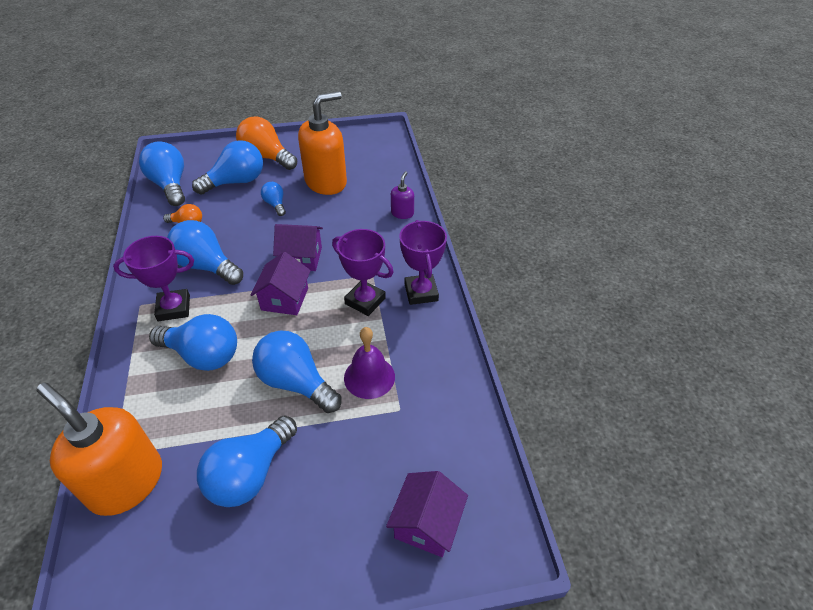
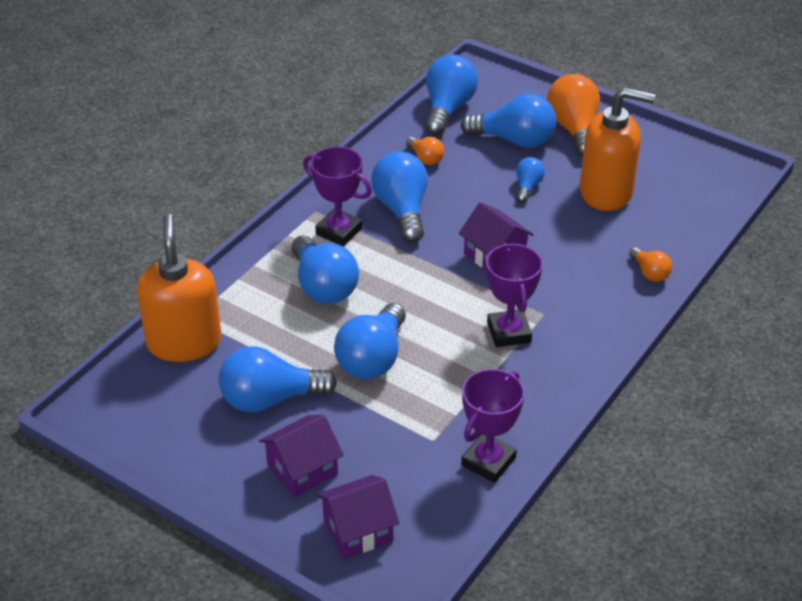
camera: 45 degrees right, 5 degrees down
purple house [251,252,311,315] -> purple house moved to [259,415,344,497]
blue light bulb [252,330,342,413] -> blue light bulb turned 150 degrees counterclockwise [334,303,406,379]
purple bell [344,327,395,399] -> none
purple soap dispenser [391,171,414,219] -> orange light bulb [629,247,672,282]
purple trophy [399,220,447,305] -> purple trophy moved to [461,369,524,483]

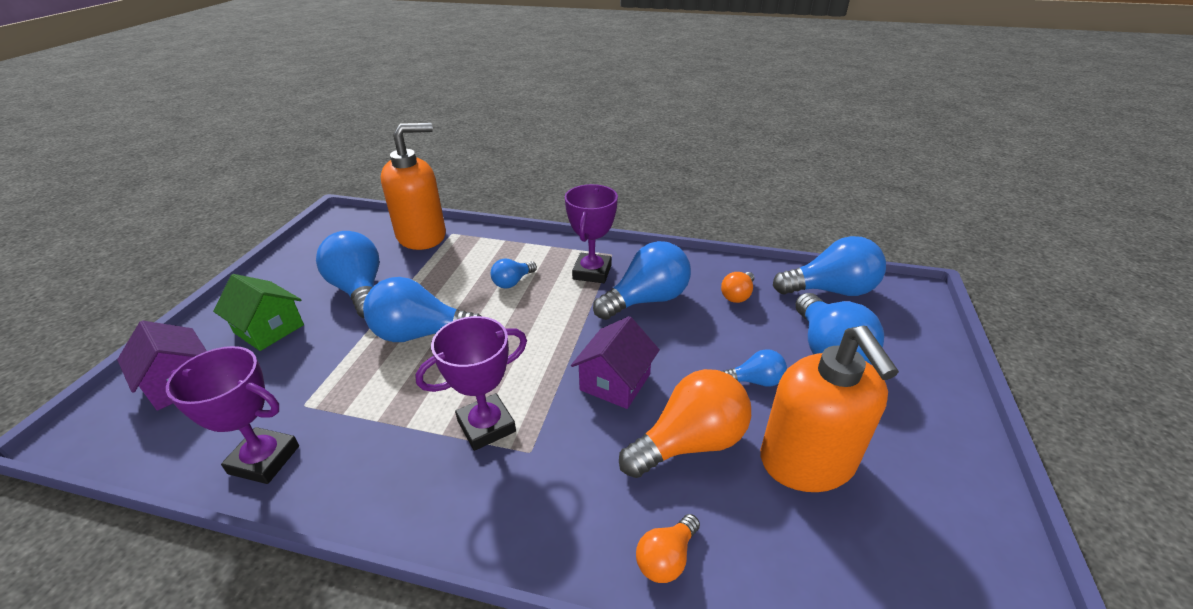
camera: 70 degrees right, 5 degrees down
purple house [259,415,344,497] -> green house [213,274,304,351]
blue light bulb [292,236,359,304] -> blue light bulb [491,258,537,289], size x0.52
orange light bulb [547,74,600,157] -> orange light bulb moved to [619,369,751,478]

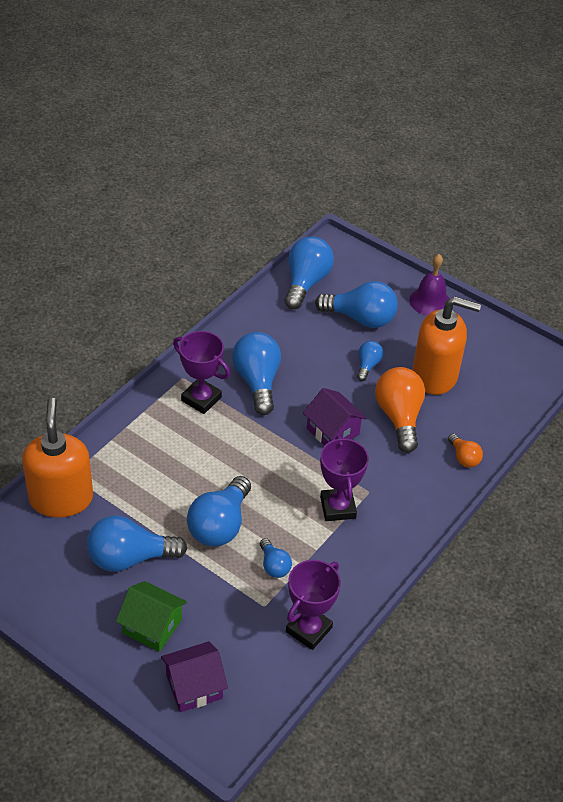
camera: 70 degrees left, 10 degrees up
green house [213,274,304,351] -> green house turned 60 degrees clockwise [116,581,187,652]
blue light bulb [491,258,537,289] -> blue light bulb moved to [260,538,292,578]
orange light bulb [721,272,754,303] -> none
none -> purple bell [409,254,450,316]

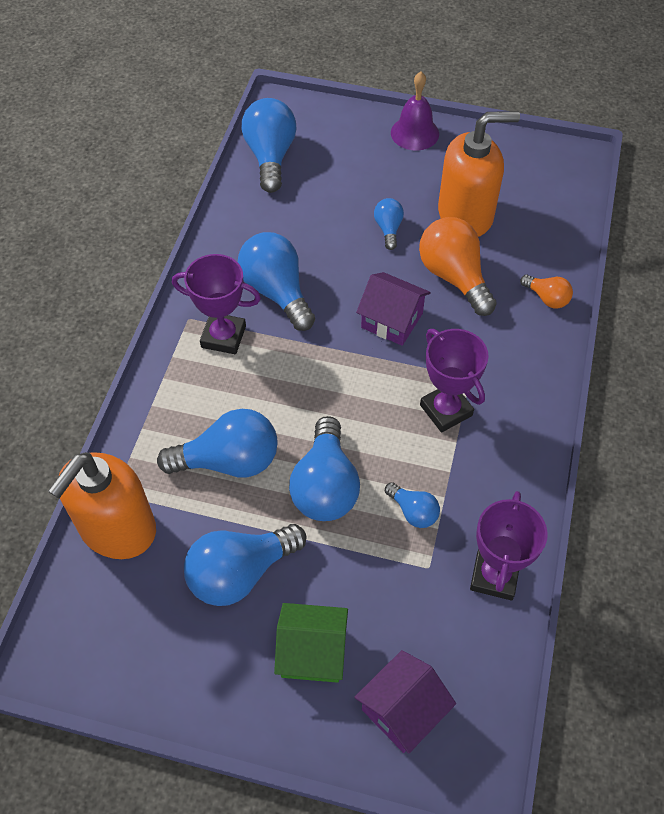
camera: 20 degrees left, 10 degrees up
orange soap dispenser [22,398,93,518] -> orange soap dispenser turned 120 degrees counterclockwise [48,452,156,559]
blue light bulb [315,281,398,328] -> blue light bulb moved to [157,409,278,478]

